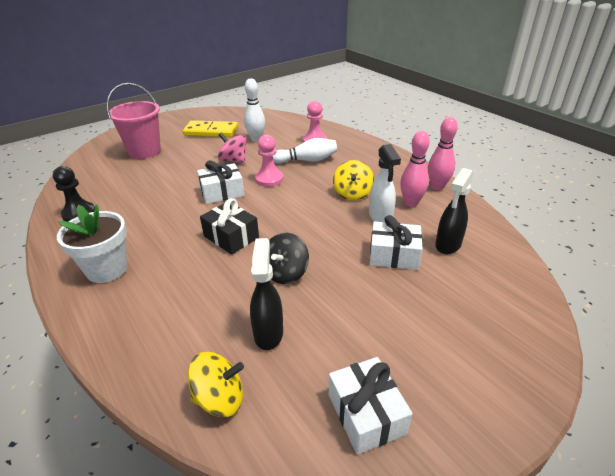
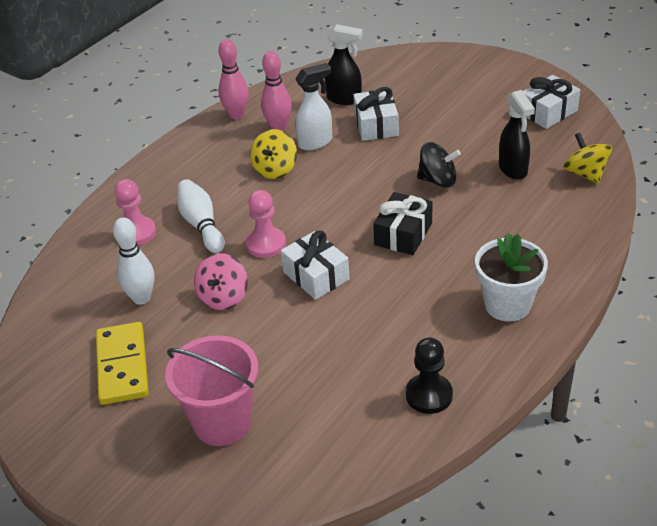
camera: 105 degrees left, 5 degrees up
black spray bottle [250,238,283,350] -> black spray bottle turned 90 degrees counterclockwise [499,90,535,180]
yellow spinning top [333,160,374,200] -> yellow spinning top turned 120 degrees clockwise [250,129,297,179]

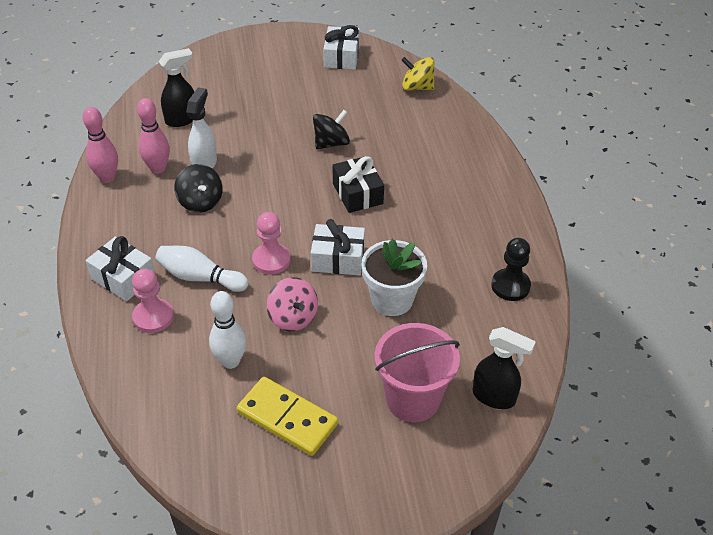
camera: 50 degrees left, 5 degrees up
yellow spinning top [250,129,297,179] -> black spinning top [174,164,223,213]
white gift [353,87,399,141] -> white gift moved to [86,236,155,301]
white flower pot [475,233,548,322] -> white flower pot moved to [362,239,427,316]
black spray bottle [499,90,535,180] -> black spray bottle moved to [473,327,536,409]

